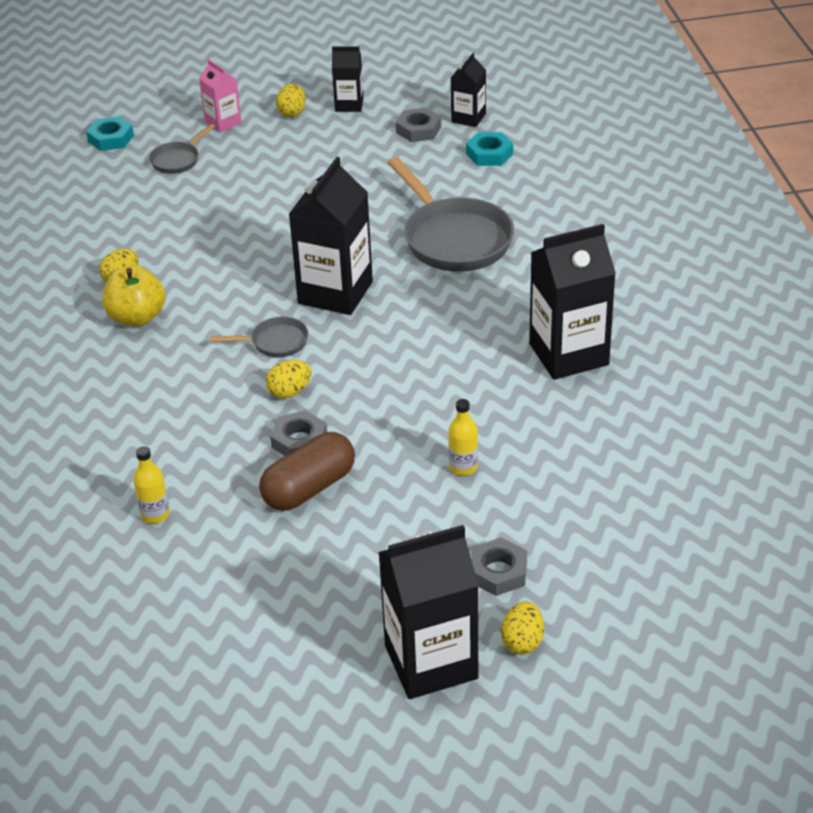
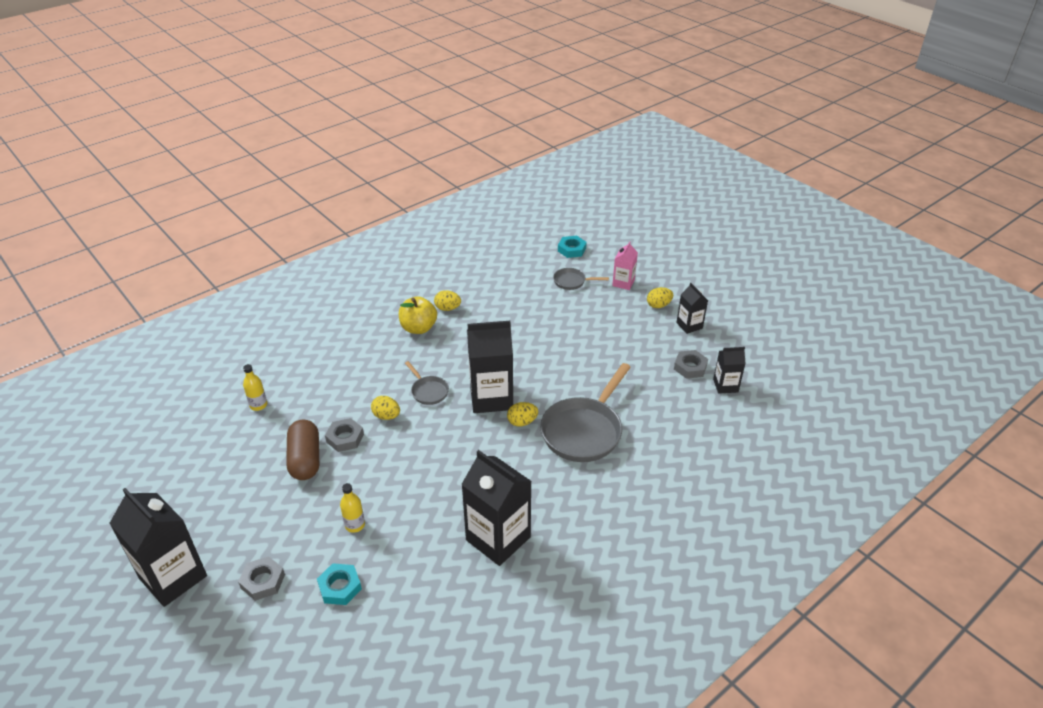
camera: 60 degrees right, 0 degrees up
brown capsule [259,432,355,511] -> brown capsule turned 60 degrees clockwise [286,420,319,480]
turquoise nut [466,132,513,166] -> turquoise nut moved to [317,563,362,605]
yellow egg [501,601,544,655] -> yellow egg moved to [507,402,538,427]

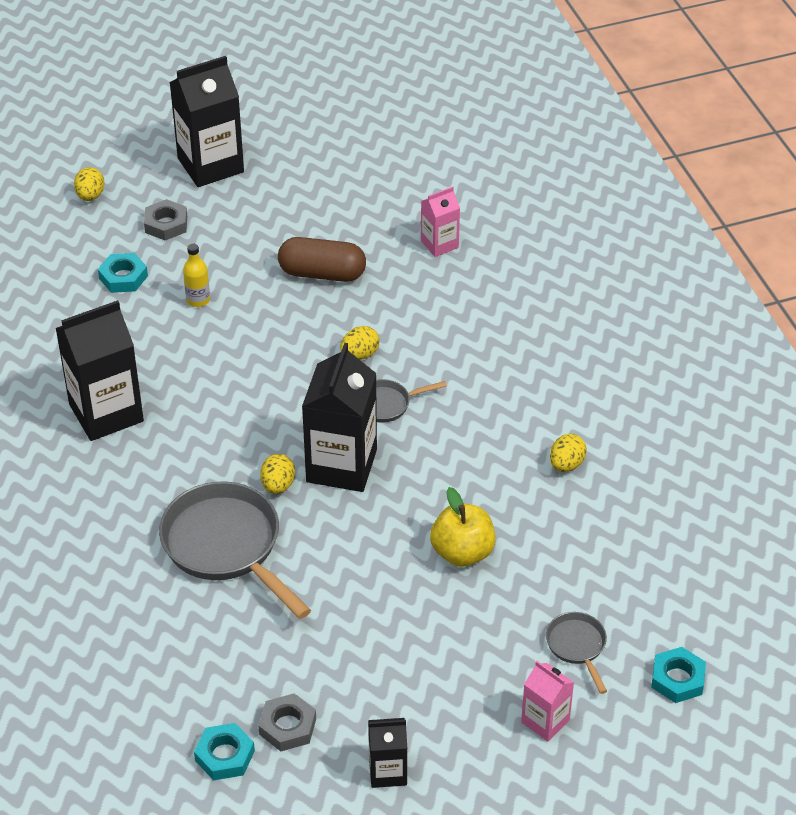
camera: 110 degrees right, 5 degrees up
yellow bottle [243,364,267,411] -> pink carton [421,187,460,257]
grey nut [325,418,364,452] -> none
yellow apple [399,296,437,334] -> yellow apple moved to [430,487,496,567]
grey pan [553,268,609,290] -> grey pan turned 45 degrees counterclockwise [546,612,607,694]
yellow egg [647,287,673,308] -> yellow egg moved to [74,167,105,201]
black carton [713,347,746,394] -> turquoise nut [194,723,255,780]

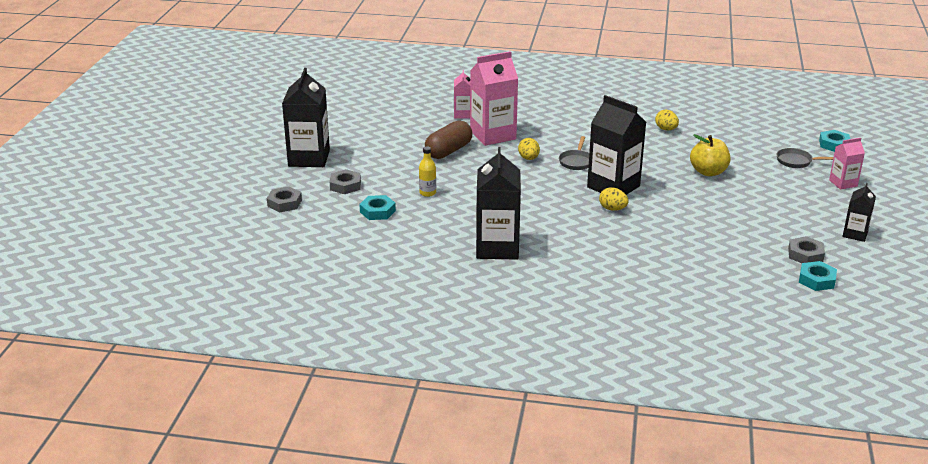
camera: 60 degrees left, 15 degrees down
yellow egg [74,167,105,201] -> grey nut [267,186,302,212]
grey pan [159,481,311,619] -> none
none -> pink carton [470,51,518,146]

